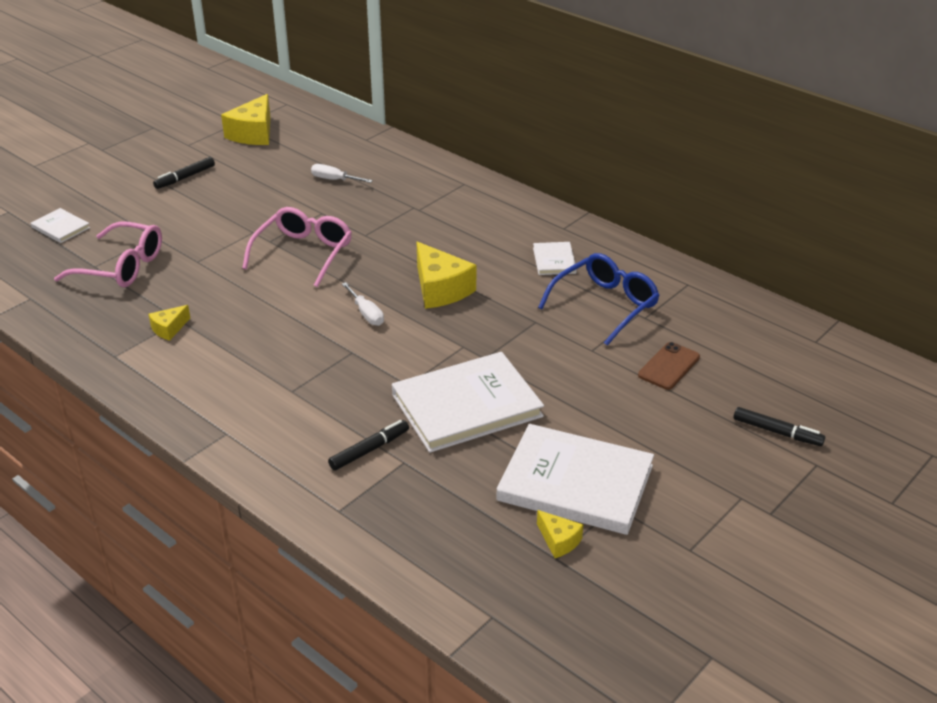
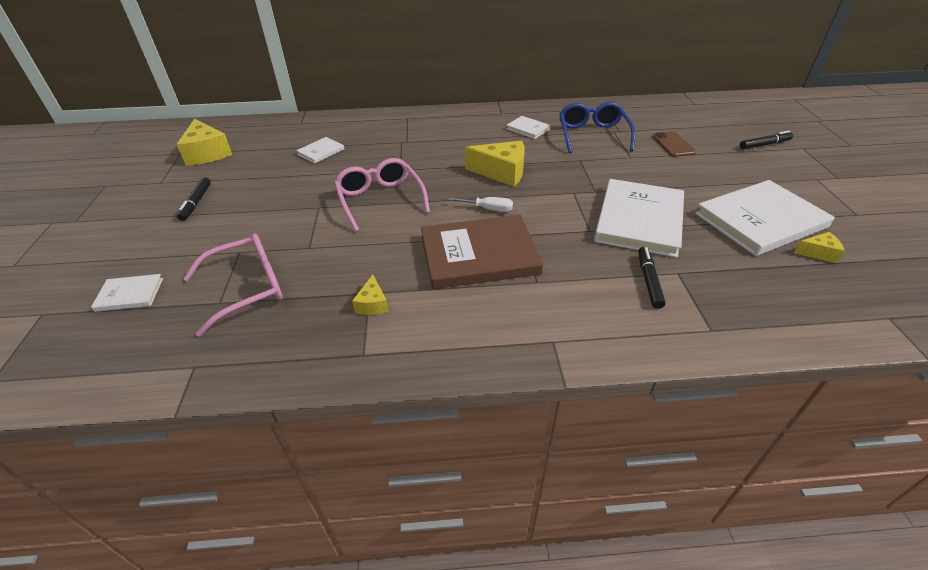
camera: 45 degrees left, 5 degrees up
white screwdriver [311,164,373,183] -> white book [296,137,344,164]
none -> brown book [421,215,543,289]

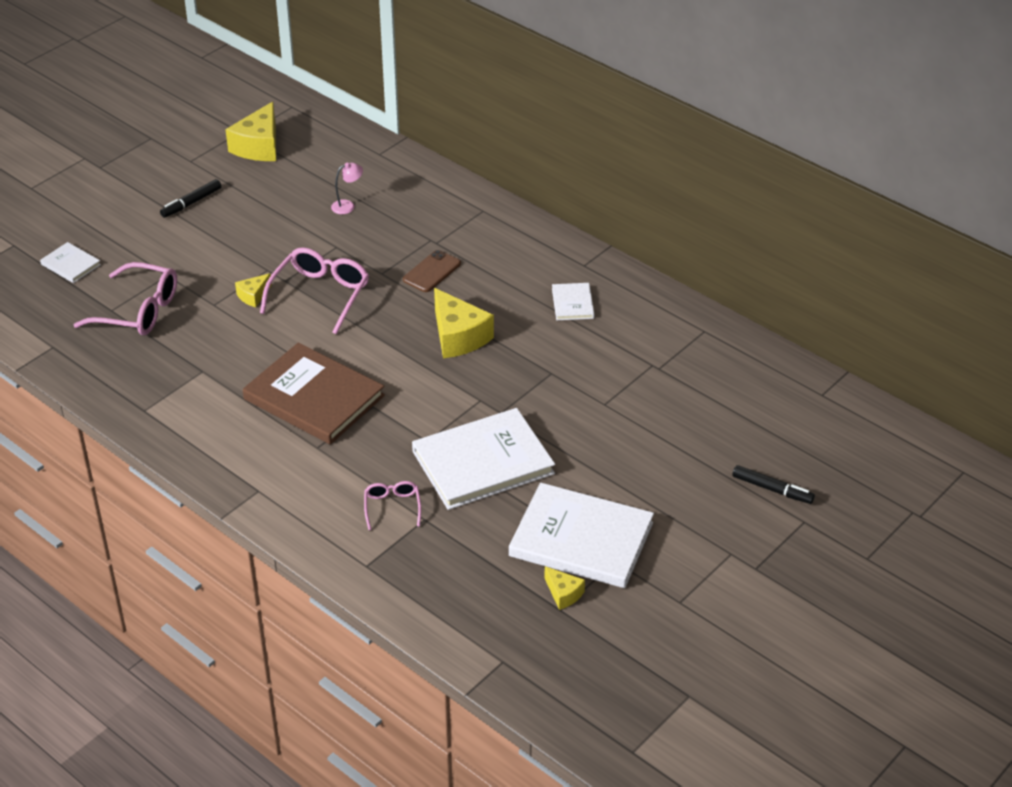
camera: 45 degrees right, 0 degrees up
white book [296,137,344,164] -> pink lamp [331,163,363,214]
yellow cheese [352,275,389,315] -> yellow cheese moved to [235,273,272,307]
white screwdriver [448,197,513,212] -> none
blue glasses [559,102,635,153] -> none
black marker [638,247,666,309] -> pink glasses [364,481,421,530]
brown phone [653,131,696,157] -> brown phone moved to [403,250,461,292]

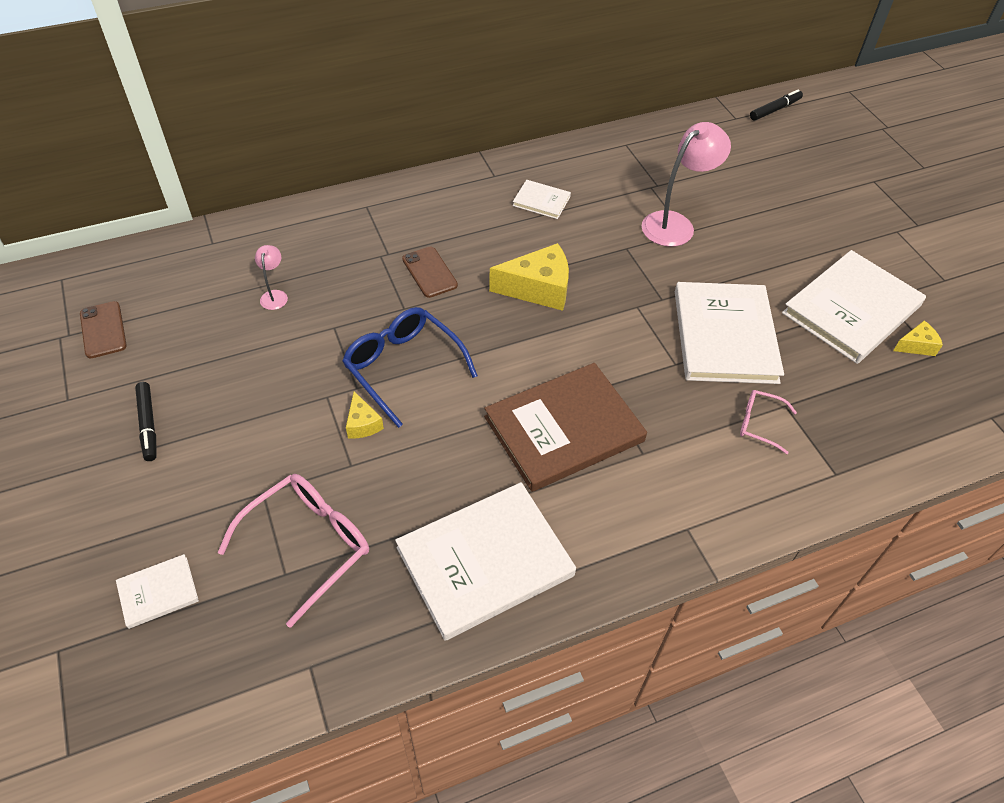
camera: 65 degrees left, 10 degrees up
yellow cheese [225,102,276,161] -> brown phone [80,301,127,358]
pink glasses [260,247,369,334] -> blue glasses [342,307,478,428]
black marker [732,465,815,504] -> black marker moved to [750,89,803,121]
none -> white book [395,482,576,641]
none -> pink lamp [642,122,731,247]

